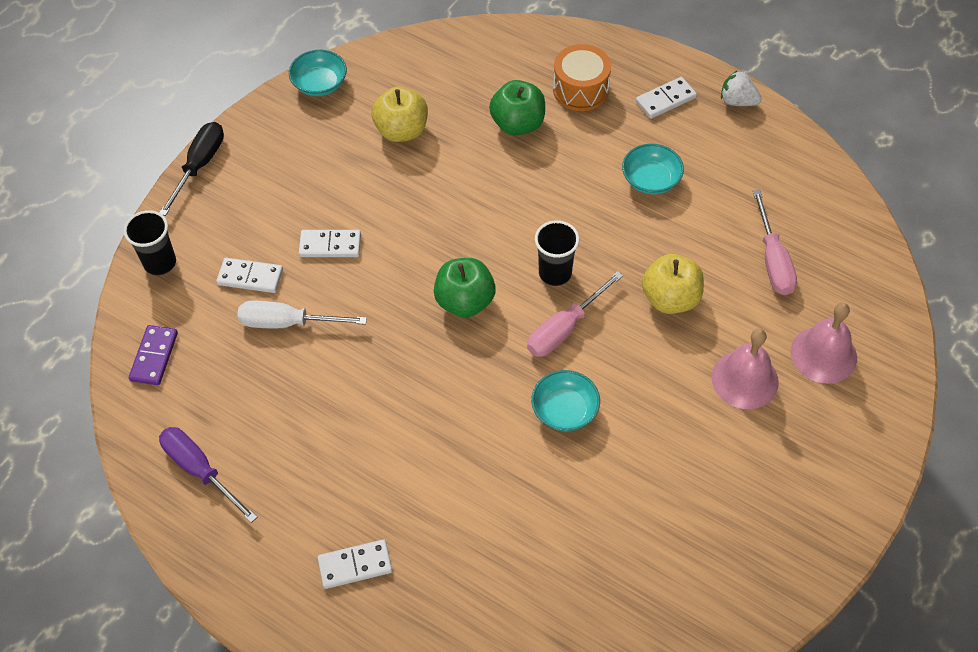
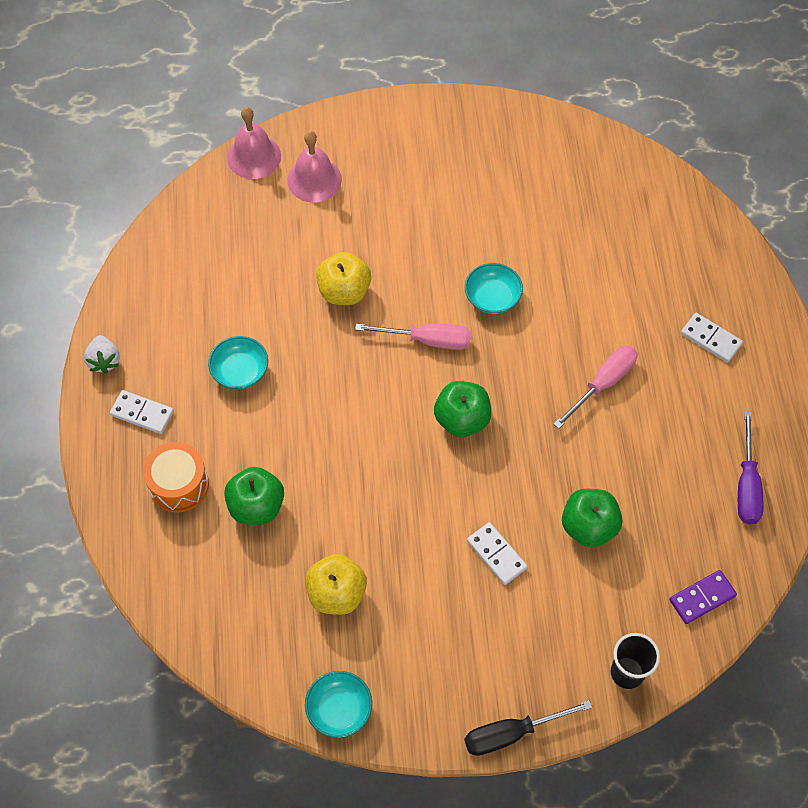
camera: 130 degrees left, 5 degrees up
white domino [216,258,283,293] -> none
white screwdriver [238,301,367,328] -> green apple [562,489,623,548]
black cup [535,220,579,286] -> none
pink bell [712,329,779,409] -> pink bell moved to [227,107,281,179]
pink screwdriver [753,190,797,295] -> pink screwdriver moved to [553,346,638,429]

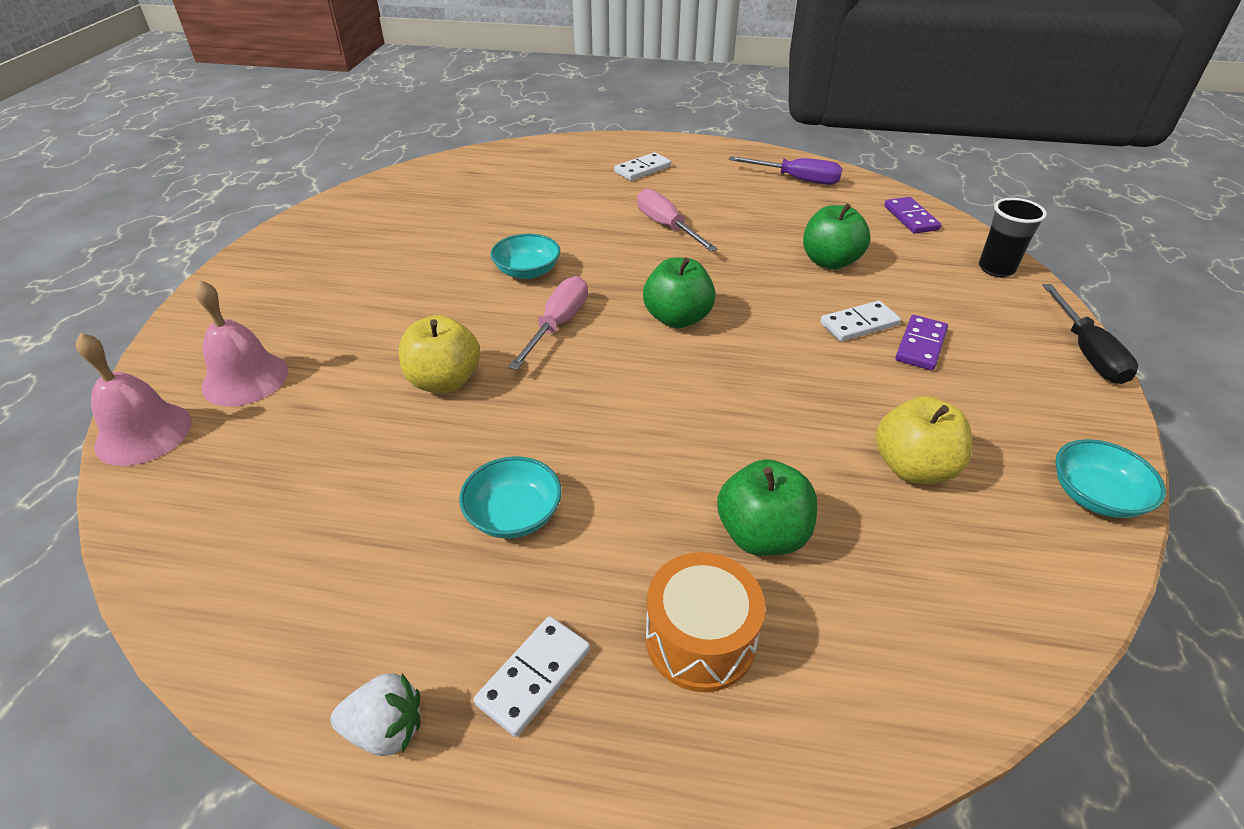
camera: 75 degrees left, 20 degrees down
none -> purple domino [895,315,948,370]

